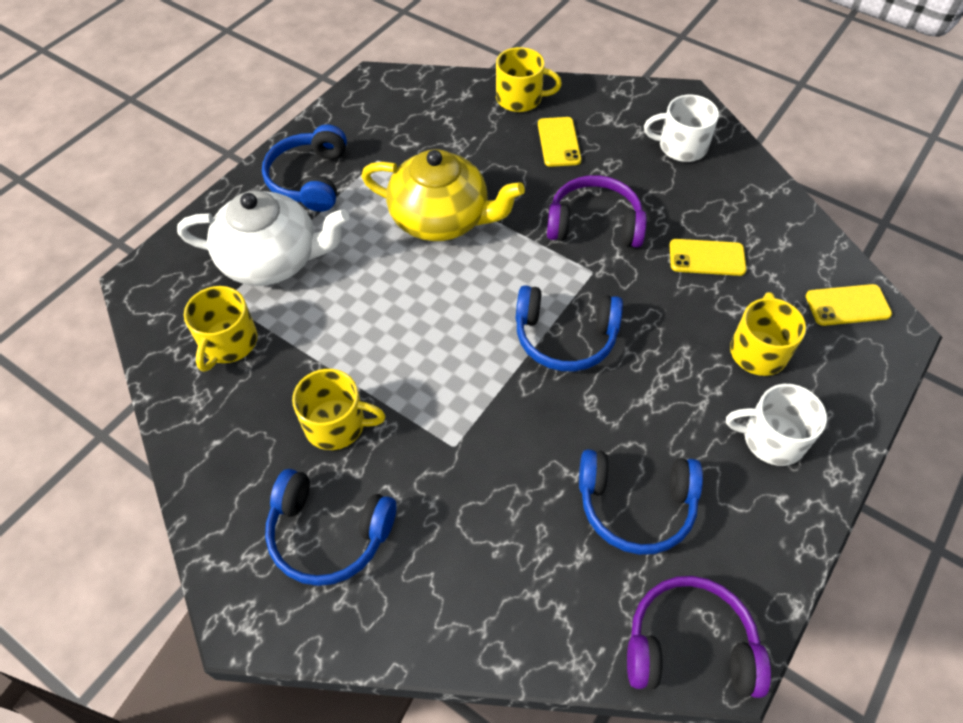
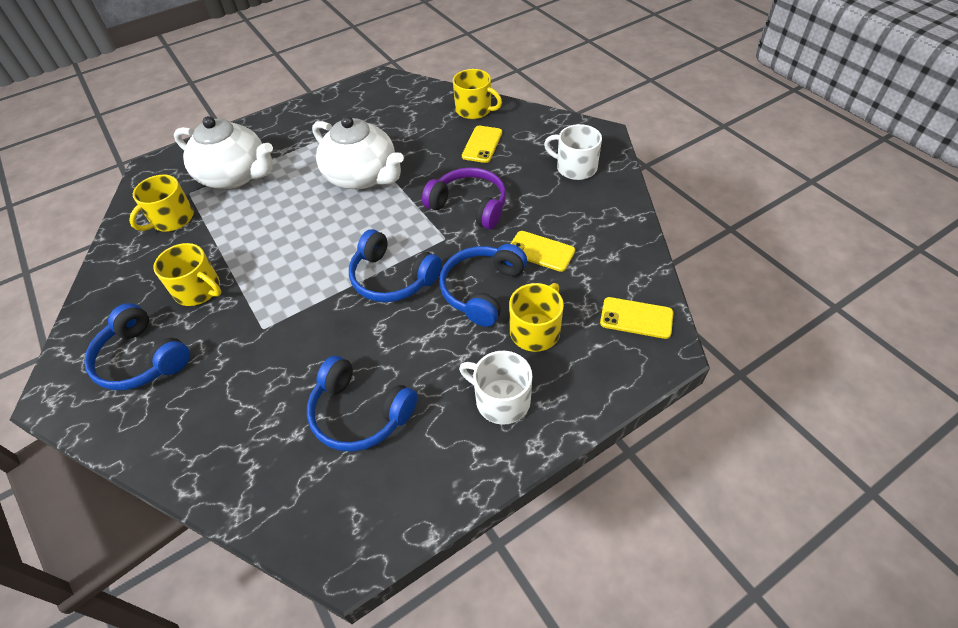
camera: 25 degrees right, 5 degrees down
blue headphones [262,124,347,212] -> blue headphones moved to [439,244,527,327]
yellow teapot [361,149,525,241] -> white teapot [312,116,404,189]
purple headphones [627,576,771,698] -> none

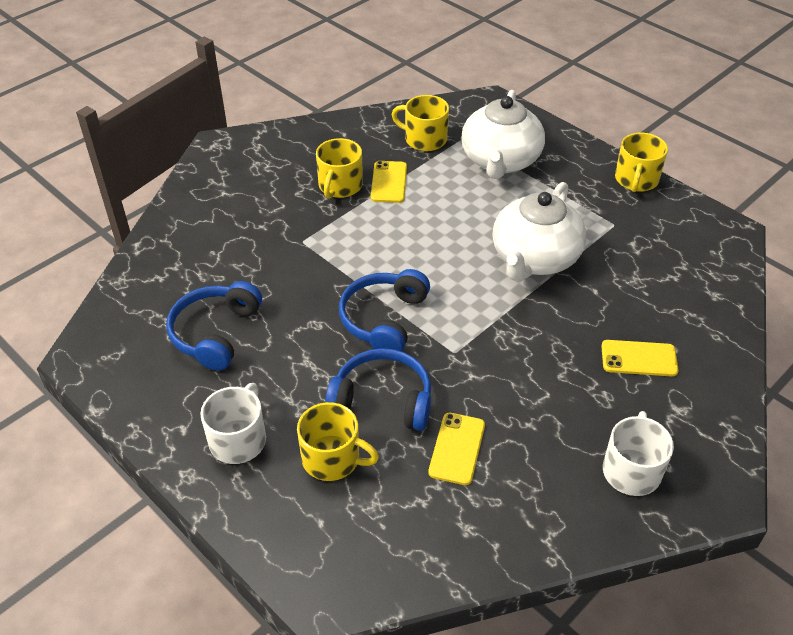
camera: 75 degrees right, 5 degrees down
blue headphones [84,303,190,390] -> none
purple headphones [422,167,506,229] -> none
yellow mug [453,69,502,119] -> yellow mug moved to [615,133,668,192]
yellow phone [600,297,673,339] -> yellow phone moved to [371,161,407,203]

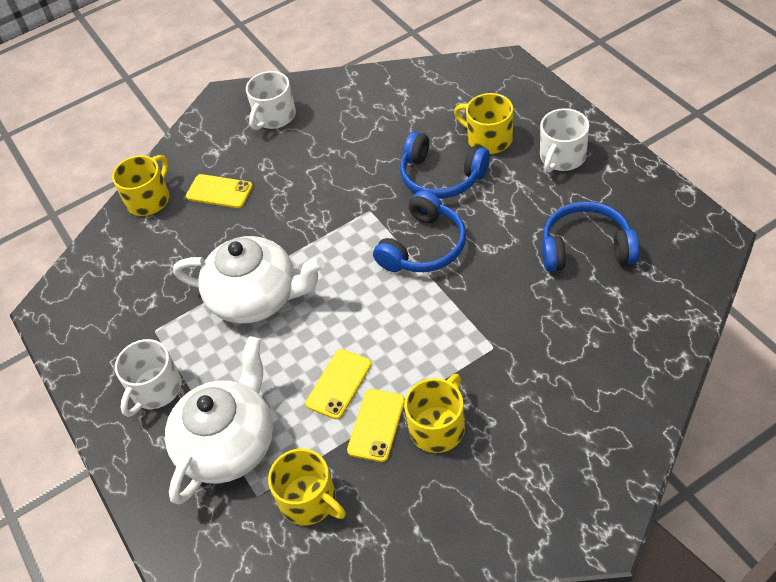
camera: 160 degrees left, 5 degrees up
blue headphones [166,281,262,371] -> blue headphones turned 120 degrees counterclockwise [542,202,639,272]
yellow phone [428,413,485,485] -> yellow phone moved to [306,349,372,419]
white teapot [493,182,586,281] -> white teapot turned 60 degrees clockwise [173,236,325,323]
yellow mug [615,133,668,192] -> yellow mug moved to [112,155,169,216]
none -> white mug [115,339,181,417]

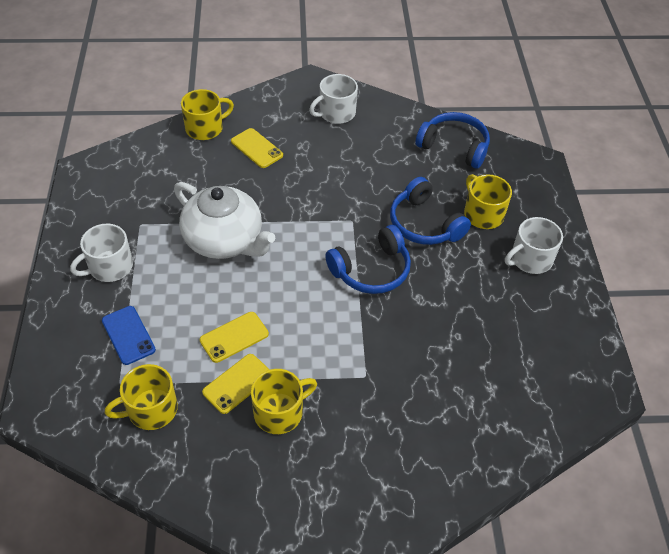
camera: 20 degrees right, 0 degrees up
white teapot [165,336,273,505] -> blue phone [102,306,156,365]
yellow mug [268,448,345,525] -> yellow mug turned 90 degrees clockwise [105,364,178,430]
blue headphones [542,202,639,272] -> blue headphones moved to [416,112,490,169]

